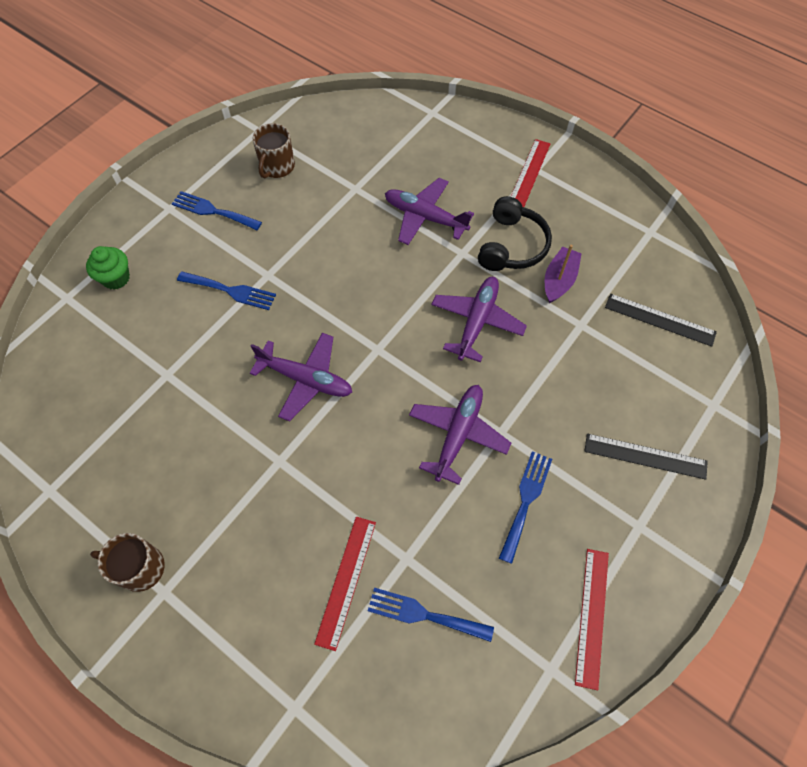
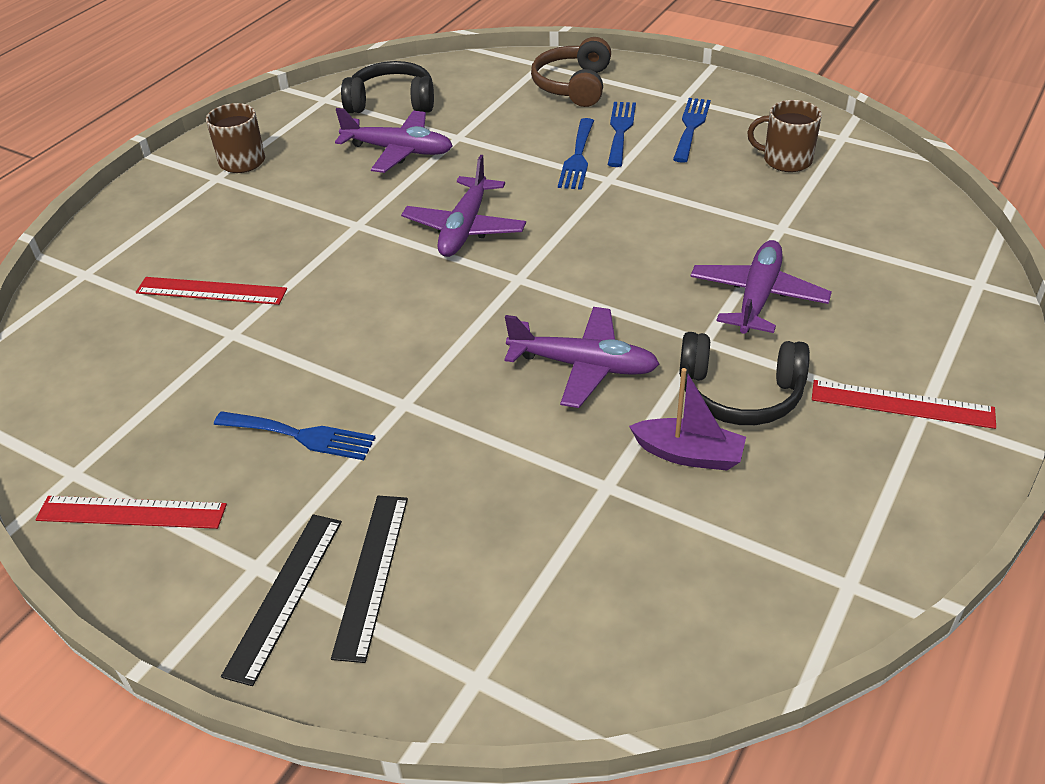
camera: 85 degrees right, 20 degrees down
green cupcake [86,246,130,290] -> brown headphones [531,37,611,107]
blue fork [368,588,494,642] -> blue fork moved to [608,102,636,167]
purple plane [409,385,511,485] -> purple plane moved to [335,108,453,173]
black ruler [605,294,717,347] -> black ruler moved to [221,514,342,686]
none -> black headphones [341,61,434,113]

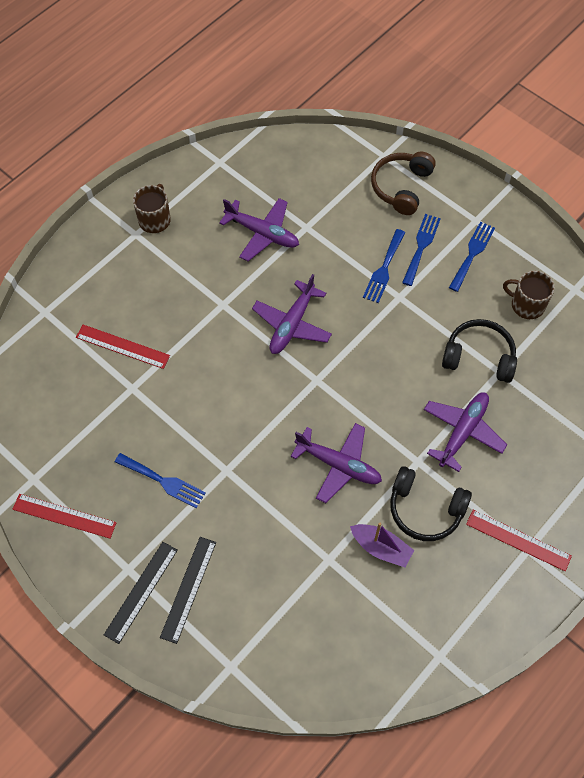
camera: 10 degrees right, 20 degrees up
black headphones [341,61,434,113] -> black headphones moved to [442,319,517,383]

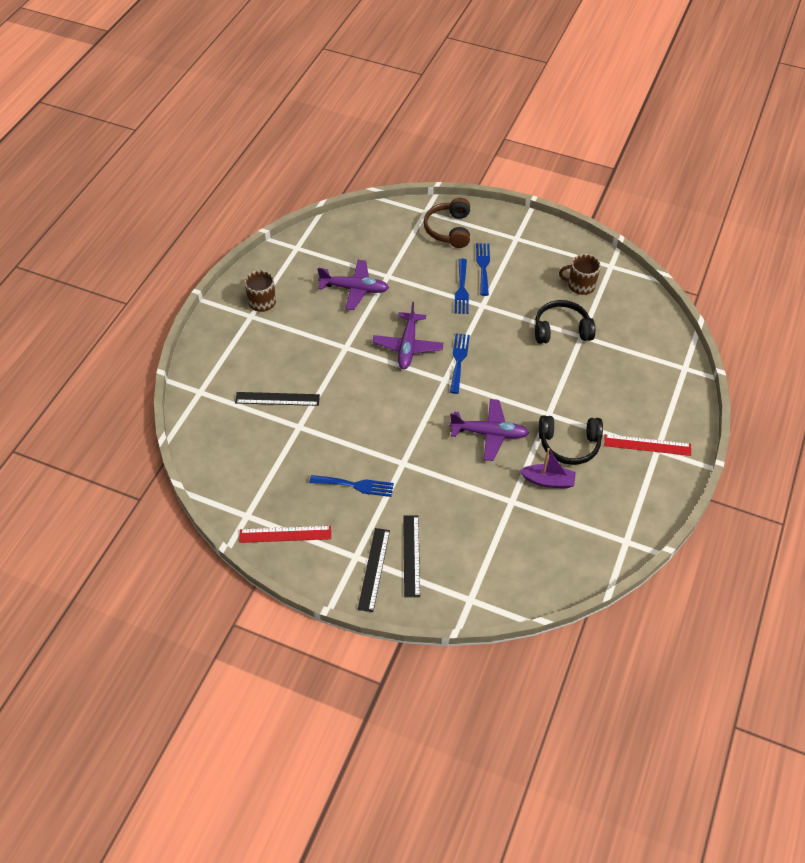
camera: 20 degrees left, 10 degrees down
red ruler [76,325,170,369] -> black ruler [235,392,320,406]
purple plane [424,392,507,472] -> none
blue fork [449,222,495,292] -> blue fork moved to [450,333,470,394]

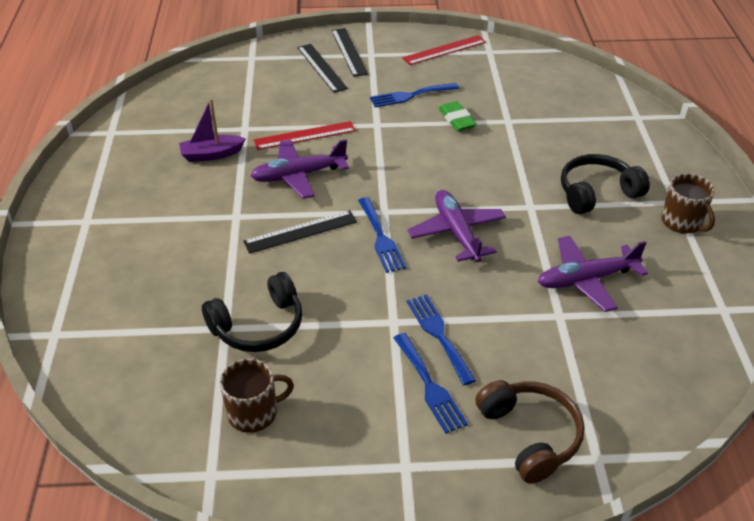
camera: 155 degrees right, 10 degrees down
black ruler [235,392,320,406] -> black ruler moved to [243,210,357,254]
black headphones [539,415,603,465] -> black headphones moved to [561,154,650,214]
red ruler [604,434,691,456] -> red ruler moved to [254,121,356,150]
none -> green eraser [438,101,477,131]

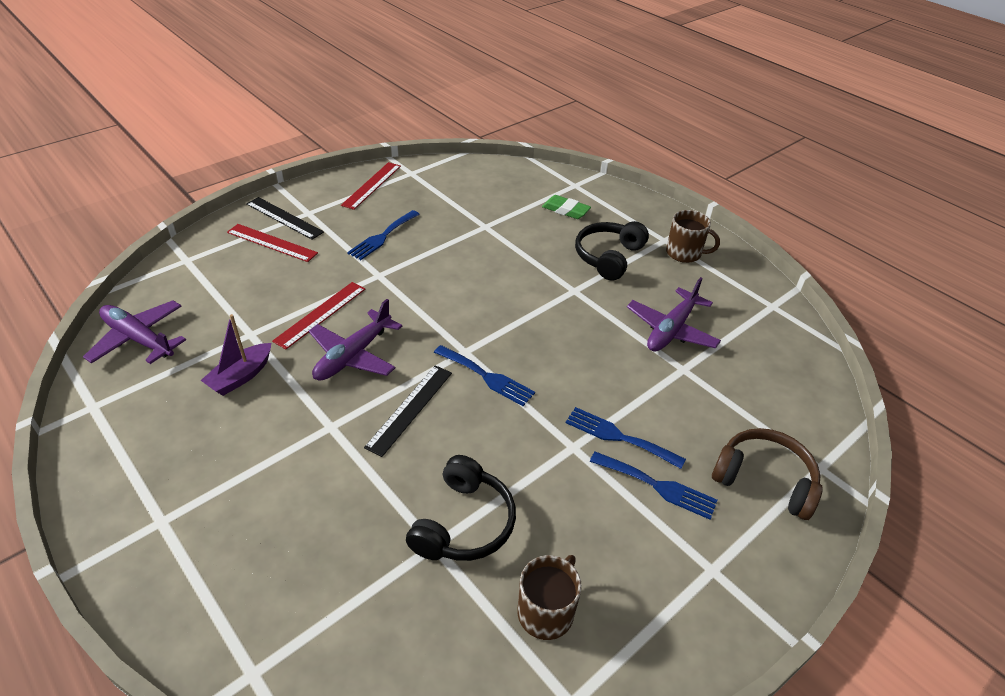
camera: 40 degrees left, 0 degrees up
black ruler [297,44,348,93] -> red ruler [227,224,318,262]
purple plane [407,190,506,262] -> purple plane moved to [83,300,186,364]
green eraser [438,101,477,131] -> green eraser moved to [542,195,591,219]

